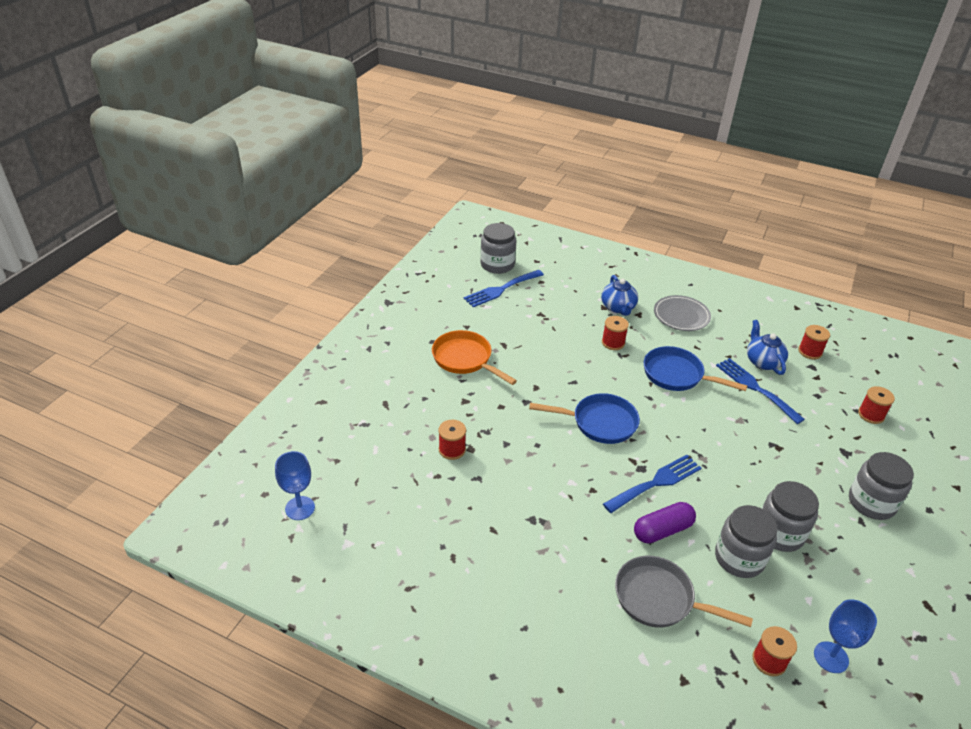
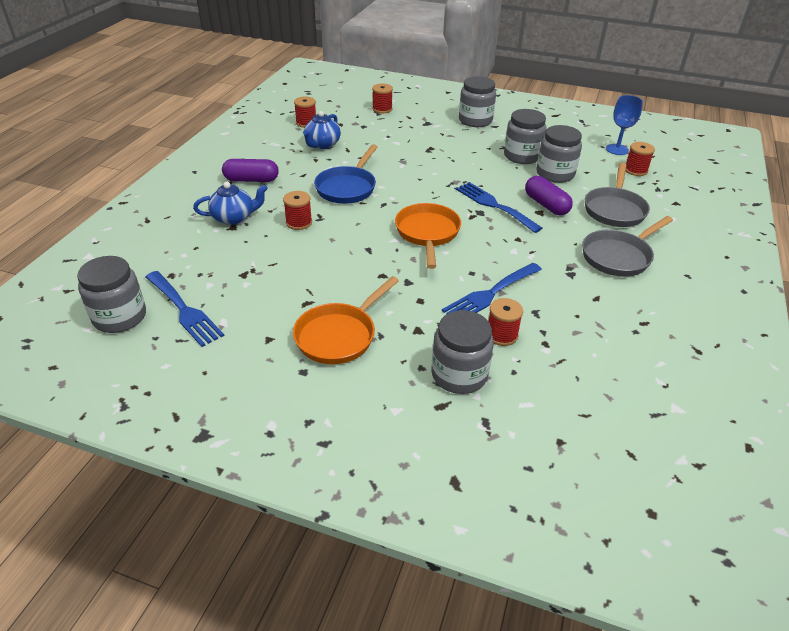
camera: 95 degrees left, 0 degrees up
blue goblet [275,451,315,520] -> none
blue pan [529,393,640,444] -> orange pan [395,203,461,269]
grey plate [654,295,711,331] -> purple capsule [222,159,279,182]
blue fork [716,358,805,424] -> blue fork moved to [442,263,542,315]
blue teapot [747,320,788,375] -> blue teapot turned 45 degrees counterclockwise [303,111,341,149]
none -> grey jar [431,310,494,394]
none -> grey pan [582,216,673,277]

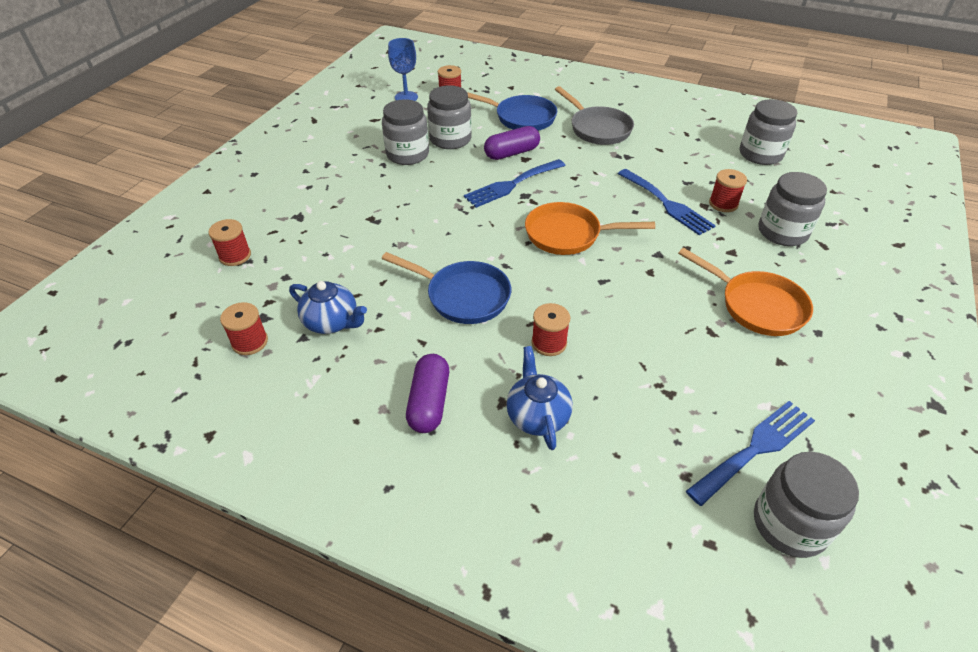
camera: 85 degrees left, 5 degrees up
grey jar [459,76,496,127] -> grey jar moved to [740,99,797,165]
grey pan [585,163,650,227] -> blue pan [467,92,557,131]

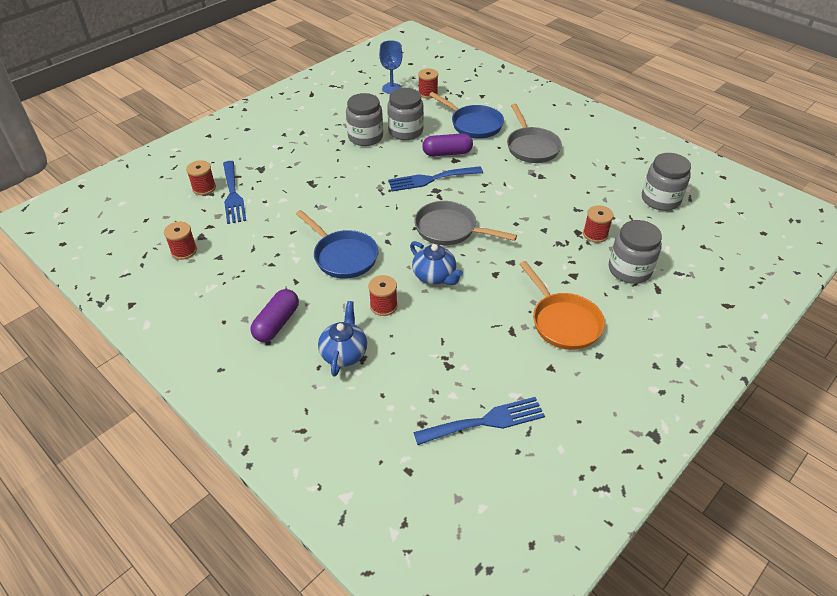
camera: 20 degrees right, 0 degrees up
blue teapot [289,281,367,334] -> blue teapot moved to [410,241,463,285]
orange pan [525,202,655,255] -> grey pan [414,201,517,245]
blue fork [618,169,716,235] -> blue fork moved to [223,161,246,224]
grey jar [754,452,859,558] -> none

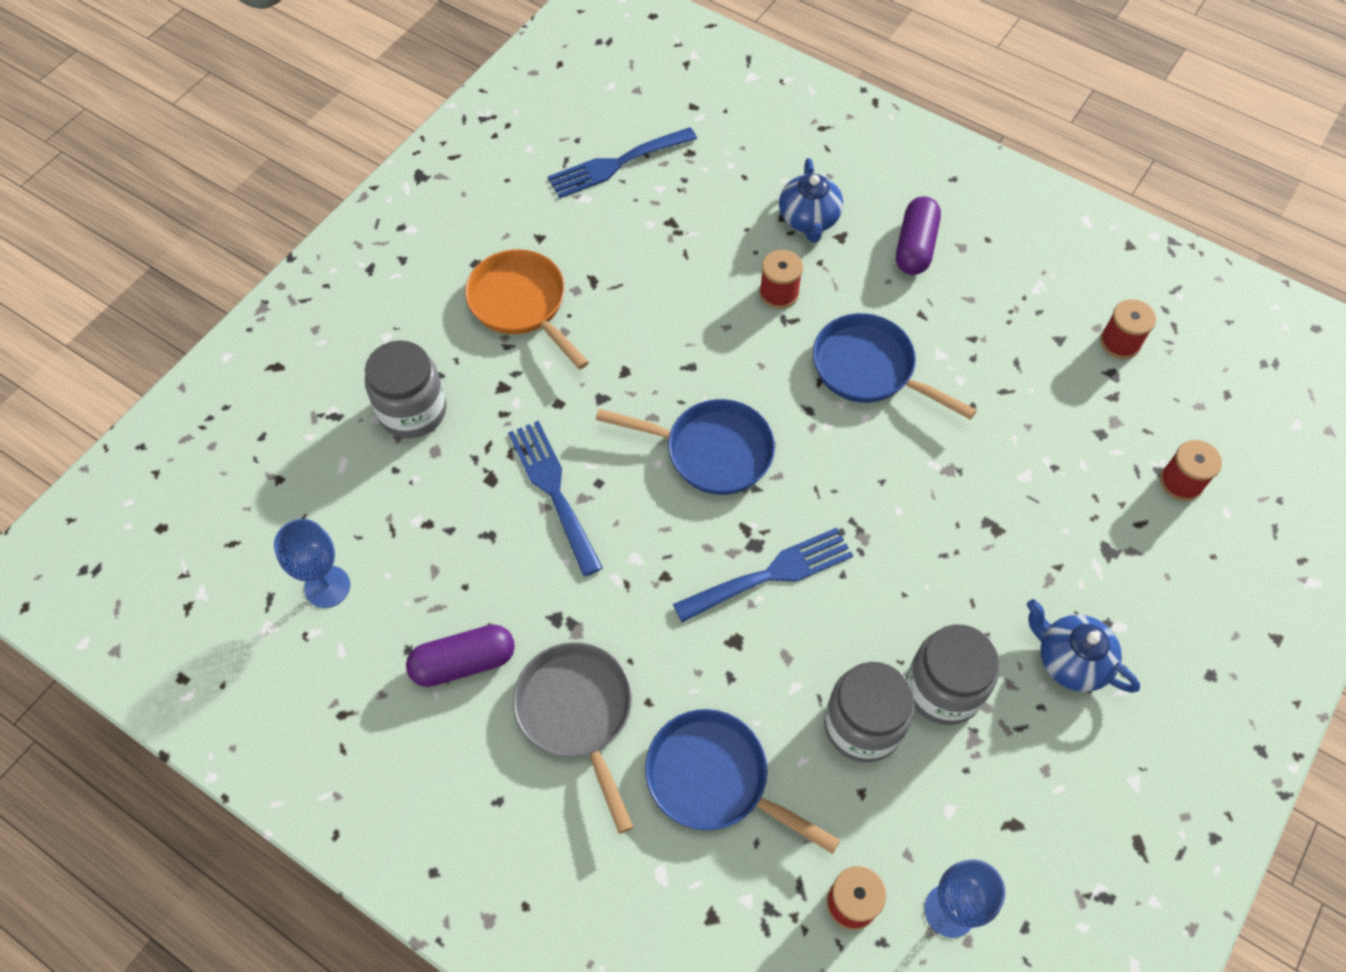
camera: 170 degrees right, 15 degrees up
blue fork [223,161,246,224] -> blue fork moved to [508,421,603,576]
blue teapot [410,241,463,285] -> blue teapot moved to [1027,599,1140,693]
grey pan [414,201,517,245] -> blue pan [596,399,775,495]
purple capsule [422,133,473,156] -> purple capsule moved to [406,625,515,687]
red spool [583,205,614,243] -> none
grey jar [642,153,691,211] -> blue goblet [274,519,350,608]

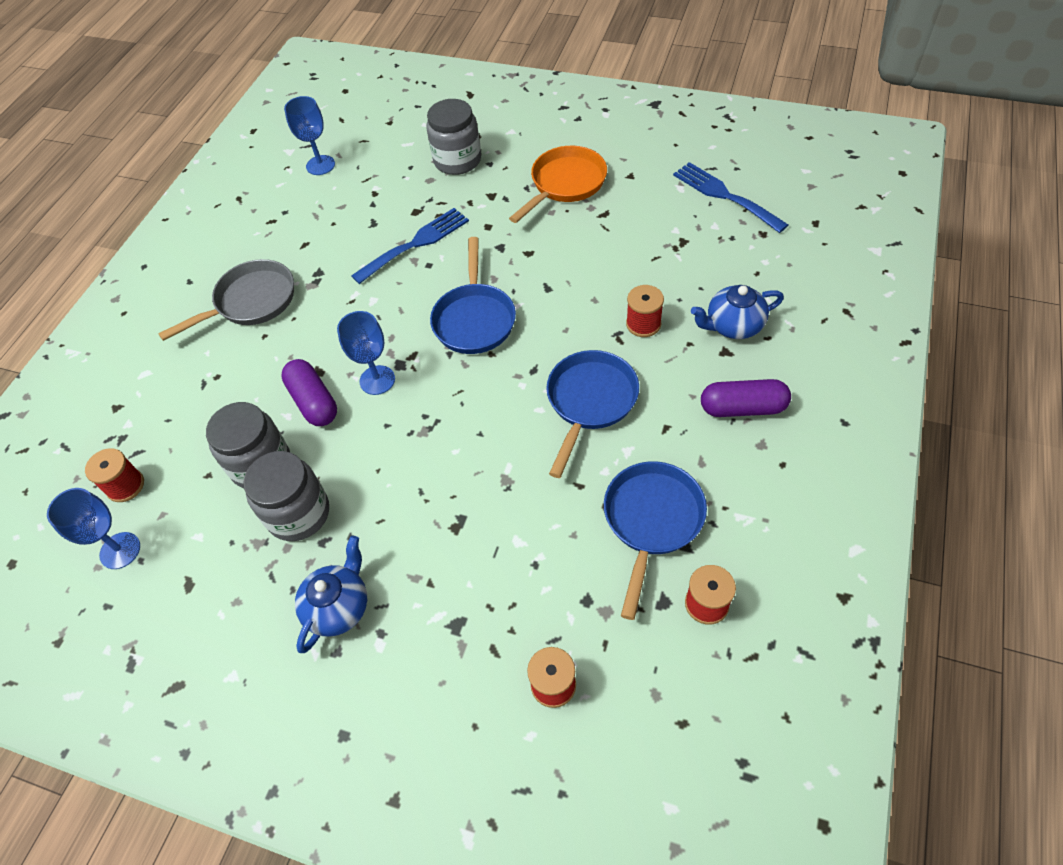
camera: 80 degrees right, 5 degrees down
purple capsule [406,625,515,687] -> purple capsule moved to [281,359,337,426]
blue pan [645,709,840,854] -> blue pan moved to [604,461,707,620]
blue fork [673,528,853,622] -> blue goblet [337,311,395,395]

